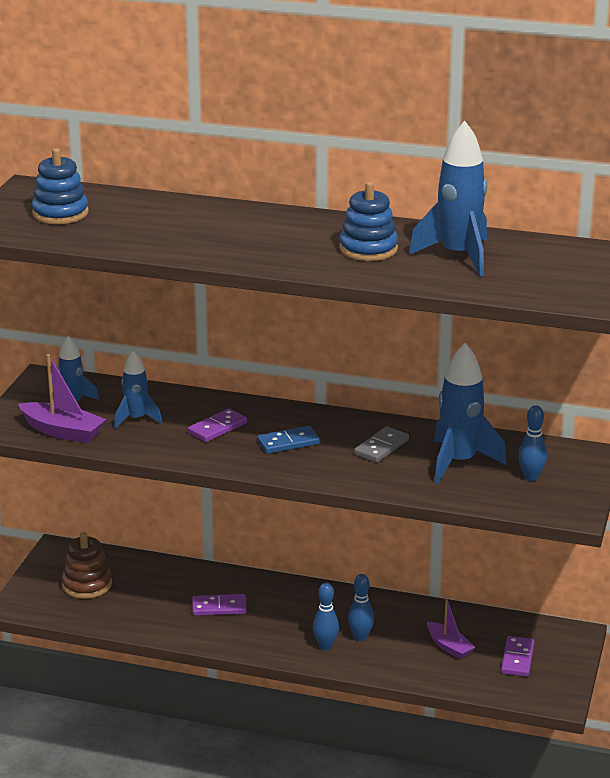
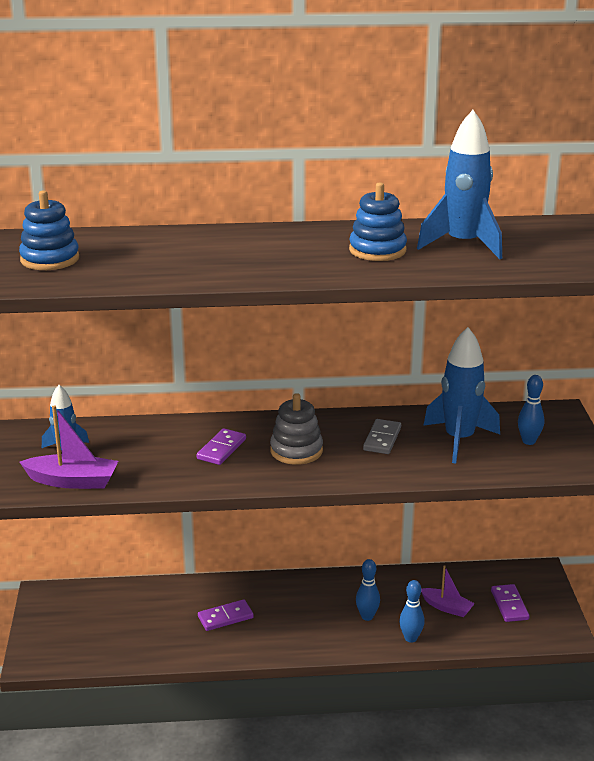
camera: 20 degrees left, 0 degrees up
brown stacking toy [61,532,112,599] -> none
blue rocket [114,350,162,429] -> none
blue domino [257,426,320,454] -> grey stacking toy [270,393,323,465]
blue bowling pin [313,583,339,650] -> blue bowling pin moved to [399,580,425,643]

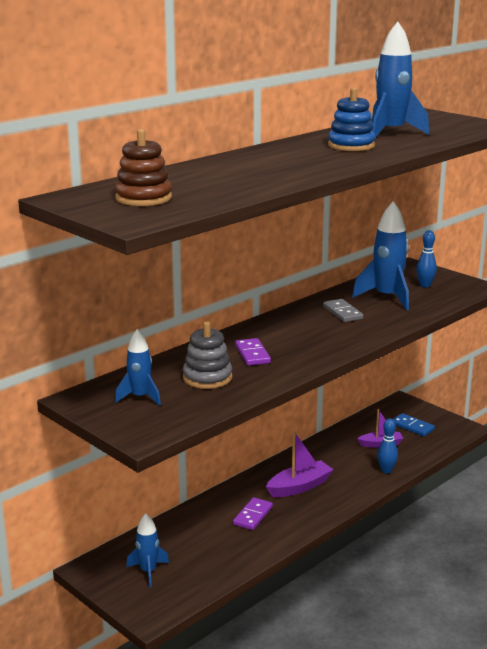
camera: 40 degrees left, 5 degrees down
blue stacking toy [19,190,79,270] -> brown stacking toy [115,129,172,206]
purple boat [20,405,118,489] -> purple boat moved to [266,431,333,497]
grey stacking toy [270,393,323,465] -> grey stacking toy moved to [183,321,232,389]
blue bowling pin [356,559,380,621] -> none
purple domino [491,584,529,622] -> blue domino [393,413,435,436]
none -> blue rocket [126,514,169,587]

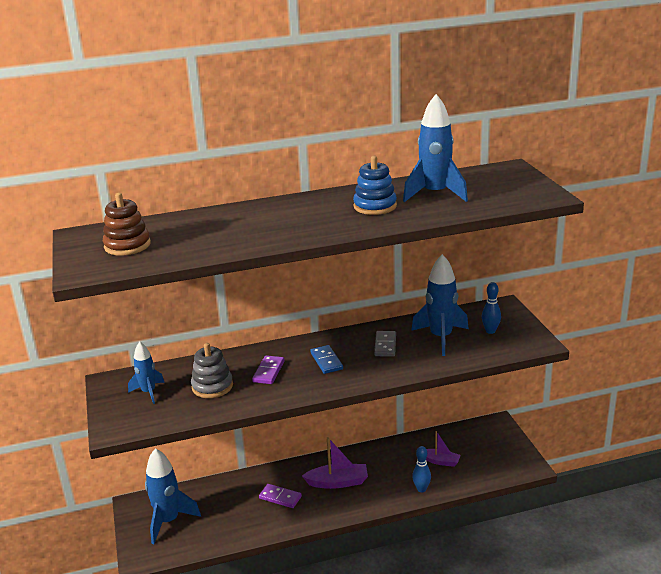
camera: 30 degrees right, 5 degrees up
blue rocket [126,514,169,587] -> blue rocket [145,448,201,544], size x1.66
purple domino [233,497,273,530] -> purple domino turned 60 degrees clockwise [259,484,302,508]
blue domino [393,413,435,436] -> blue domino moved to [310,345,343,374]

